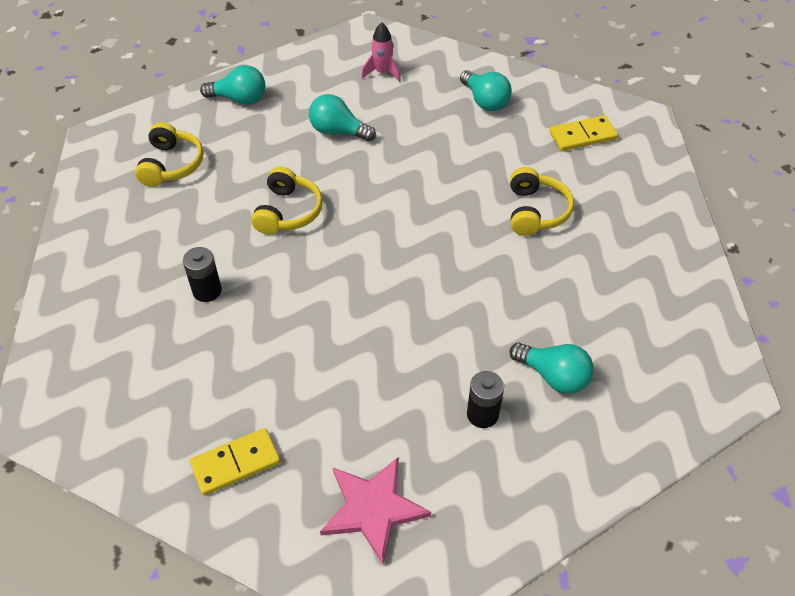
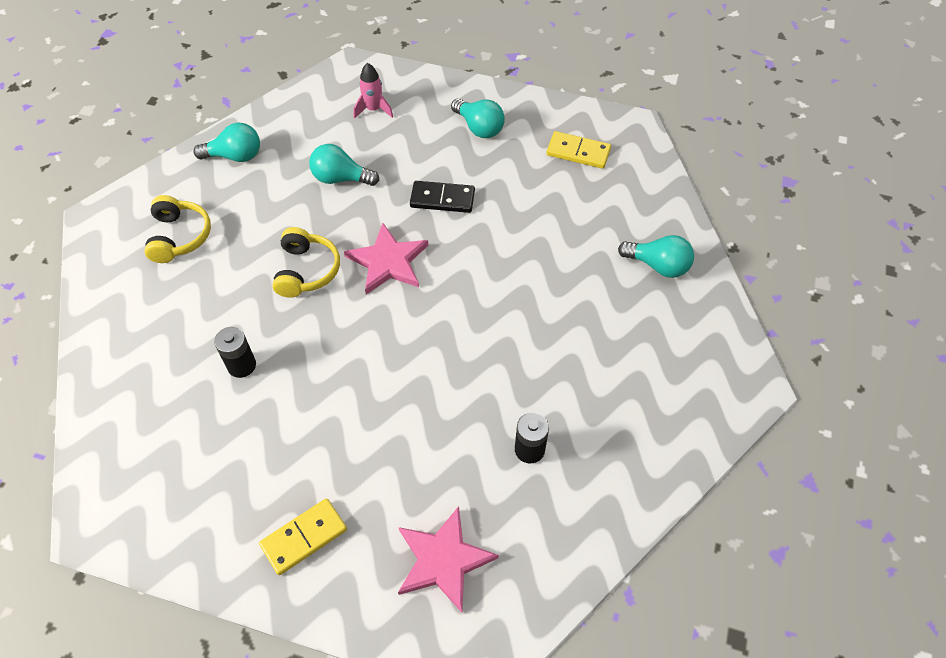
camera: 10 degrees left, 5 degrees up
turquoise light bulb [509,342,594,394] -> turquoise light bulb moved to [618,235,694,278]
yellow headphones [510,167,574,236] -> none
yellow domino [550,115,618,151] -> yellow domino turned 45 degrees clockwise [547,131,611,169]
none -> pink star [344,223,428,294]
none -> black domino [410,181,475,213]

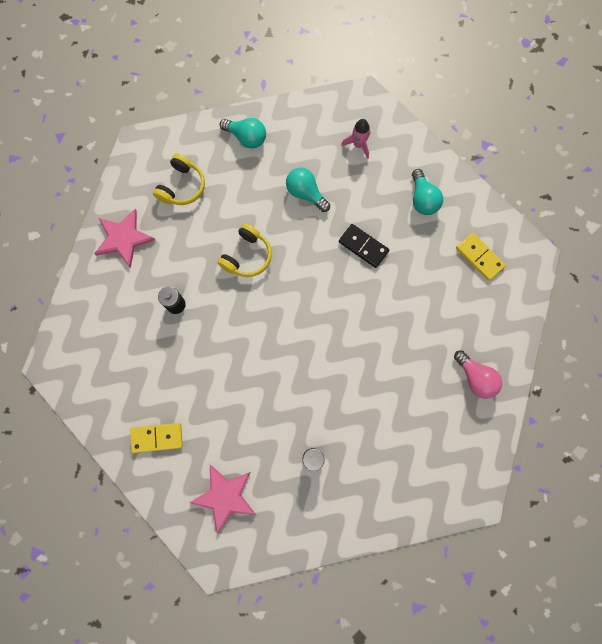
camera: 30 degrees right, 20 degrees up
pink star [344,223,428,294] -> pink star moved to [94,209,155,268]
turquoise light bulb [618,235,694,278] -> pink light bulb [454,350,502,399]

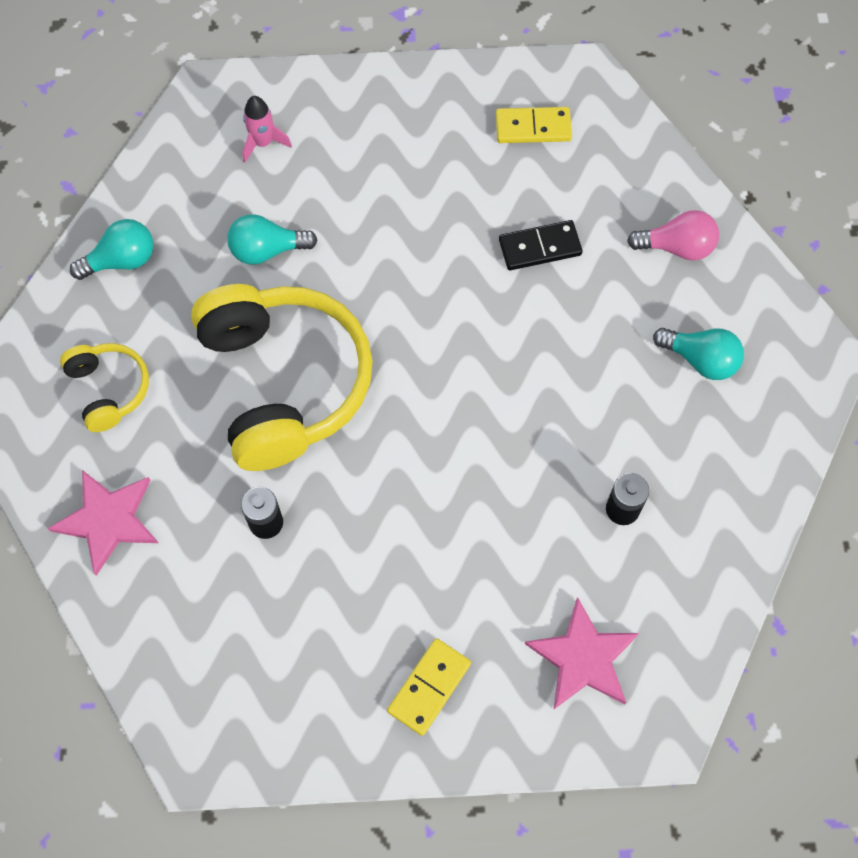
camera: 50 degrees left, 10 degrees down
yellow headphones [218,223,272,277] -> yellow headphones [191,284,373,471], size x2.08
black domino [339,224,389,268] -> black domino moved to [499,220,583,270]
turquoise light bulb [412,169,443,215] -> turquoise light bulb moved to [653,328,744,380]

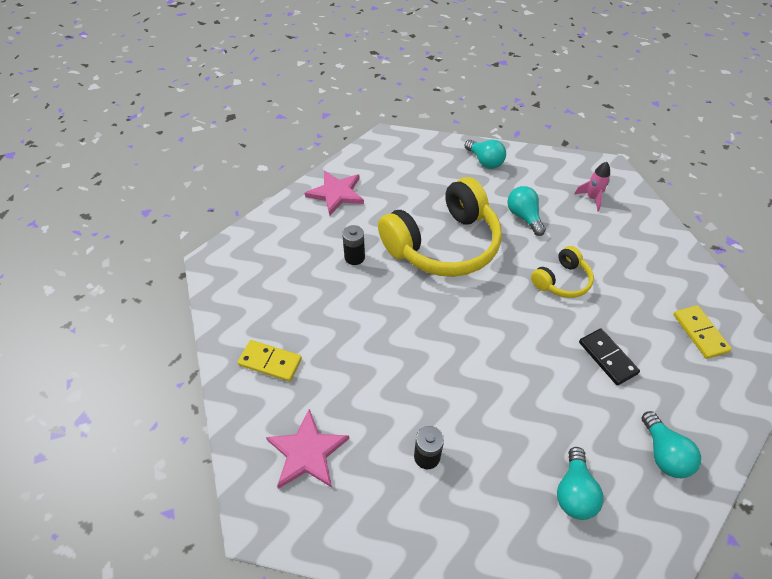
camera: 75 degrees right, 15 degrees down
yellow headphones [60,343,149,432] -> yellow headphones moved to [531,246,594,298]
pink light bulb [627,210,719,261] -> turquoise light bulb [642,411,701,478]

